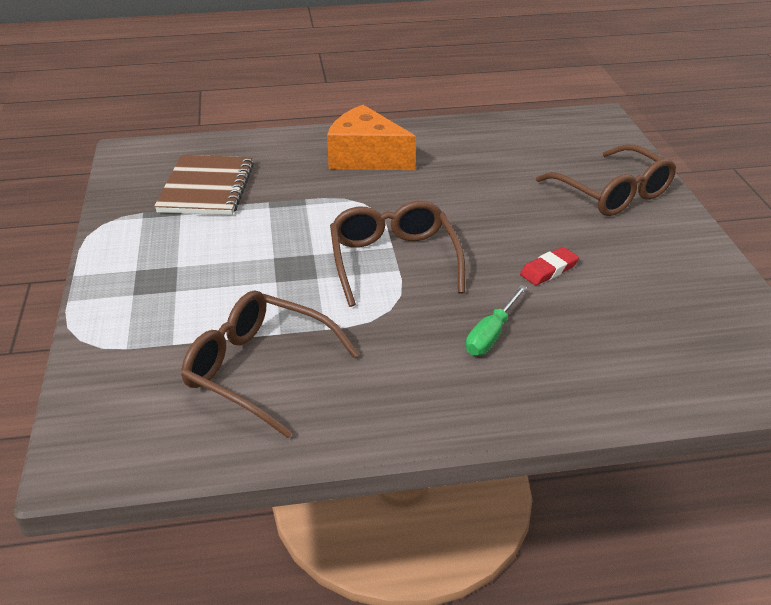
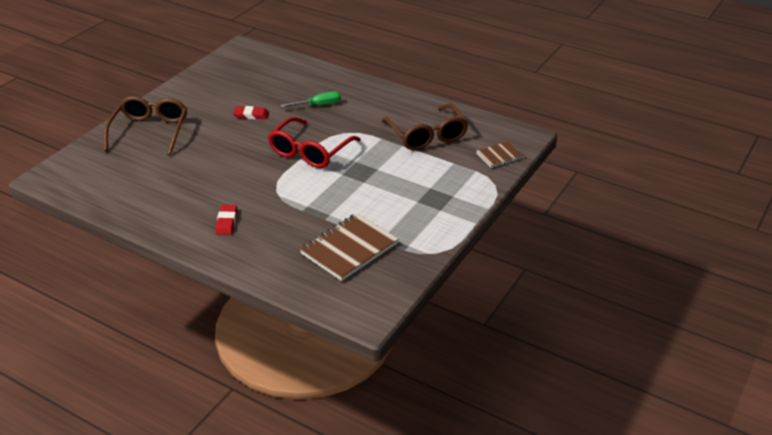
camera: 140 degrees left, 0 degrees up
orange cheese [327,105,416,170] -> red eraser [215,205,237,235]
brown glasses [330,201,465,307] -> red glasses [268,117,361,168]
none -> brown notebook [476,141,524,168]

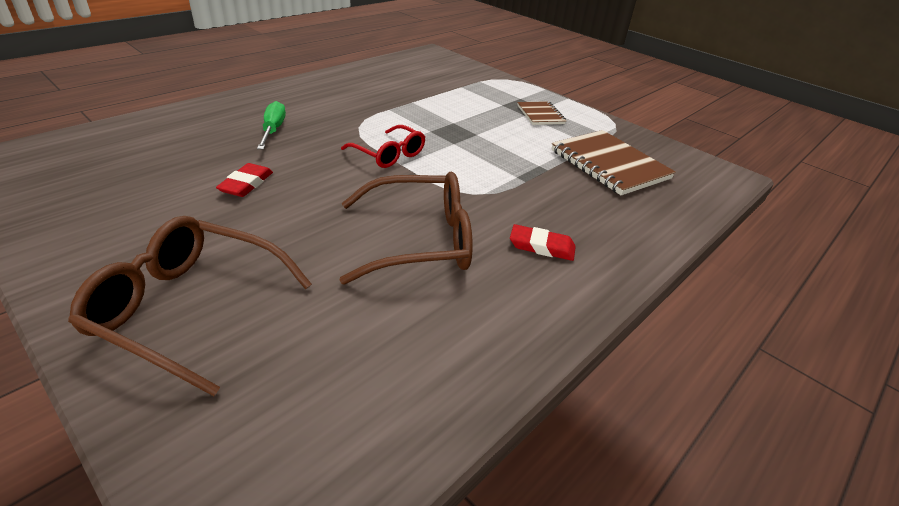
camera: 80 degrees left, 0 degrees up
red glasses [268,117,361,168] -> red glasses [341,125,425,168], size x0.62
brown glasses [382,103,468,150] -> brown glasses moved to [340,172,473,285]
brown notebook [476,141,524,168] -> brown notebook moved to [517,101,566,125]

